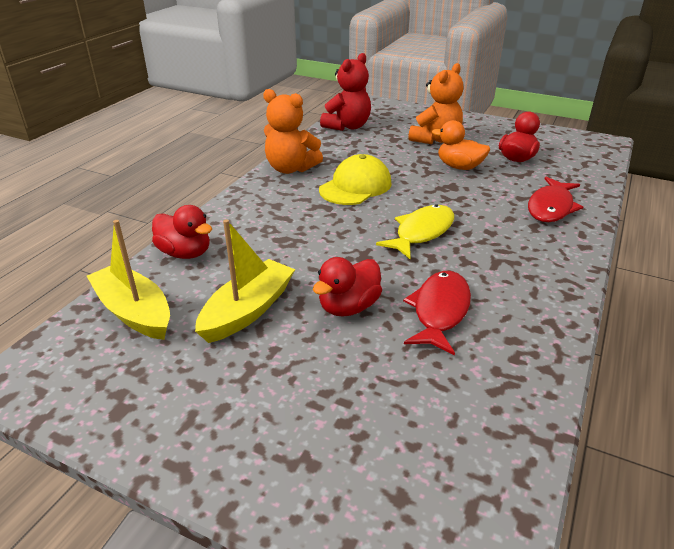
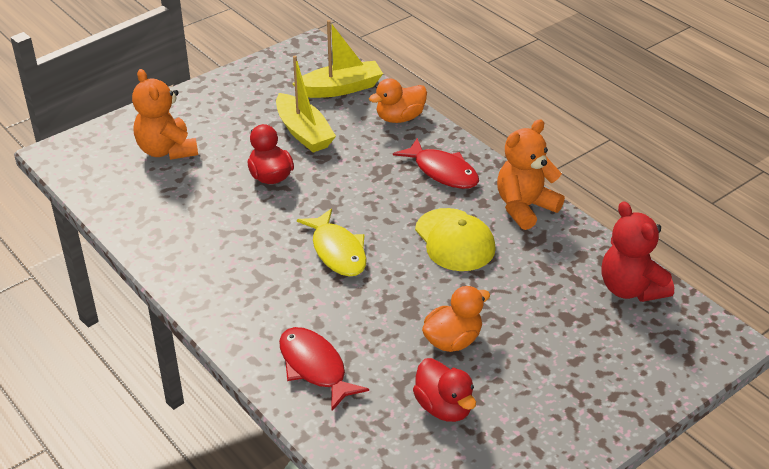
camera: 115 degrees right, 5 degrees up
red duck [152,205,212,259] -> orange duck [369,78,427,123]
red fish [403,271,471,356] -> red fish moved to [393,138,479,189]
orange teddy bear [408,63,463,144] -> orange teddy bear moved to [132,69,198,160]

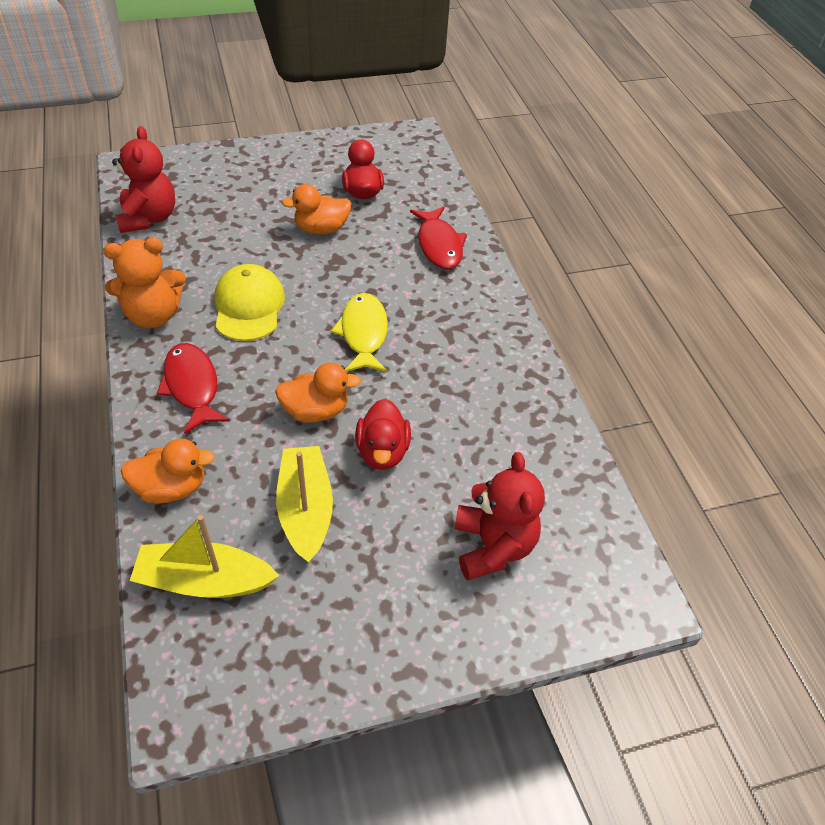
camera: 160 degrees left, 10 degrees up
orange teddy bear [132,69,198,160] -> red teddy bear [454,452,545,581]
none -> orange duck [275,363,361,422]

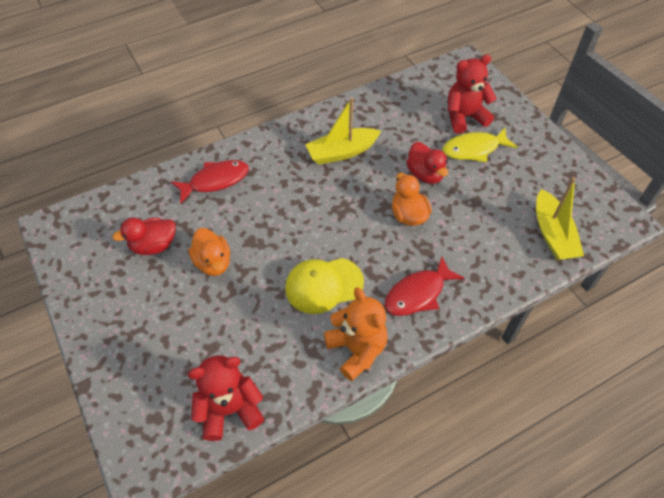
camera: 100 degrees left, 5 degrees up
orange duck [121,439,215,503] -> none
yellow boat [276,446,333,563] -> yellow boat moved to [305,98,381,164]
yellow fish [331,293,388,372] -> yellow fish moved to [442,128,517,162]
red duck [355,399,411,470] -> red duck turned 75 degrees clockwise [406,142,448,184]

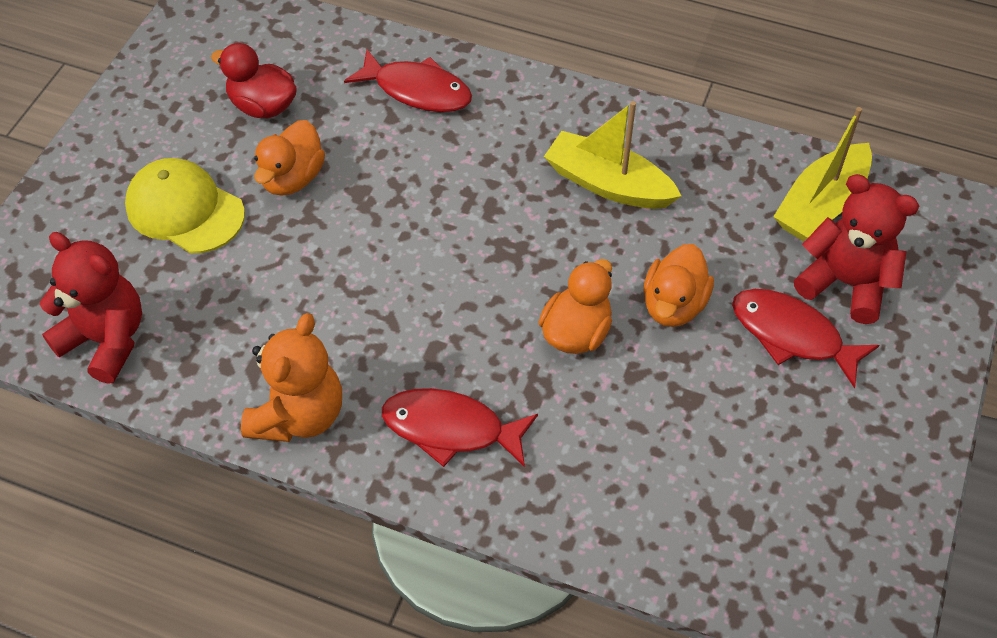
camera: 50 degrees right, 0 degrees up
yellow cap [285,258,364,314] -> yellow cap moved to [125,158,245,253]
red duck [406,142,448,184] -> orange duck [643,244,714,327]
yellow fish [442,128,517,162] -> red fish [732,289,879,388]
yellow boat [536,177,584,260] -> yellow boat moved to [773,107,872,241]

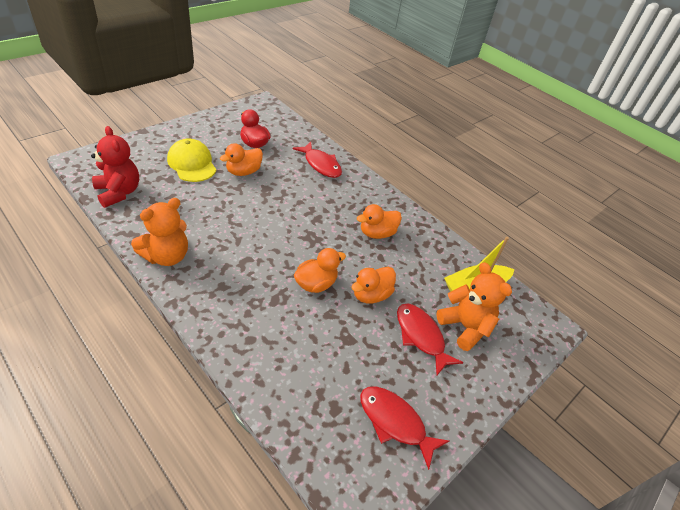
camera: 20 degrees right, 10 degrees down
red fish [382,388,538,467] -> red fish moved to [360,386,449,470]
yellow boat [544,101,681,209] -> orange duck [357,204,402,239]
red teddy bear [794,174,919,324] -> orange teddy bear [436,262,512,351]

